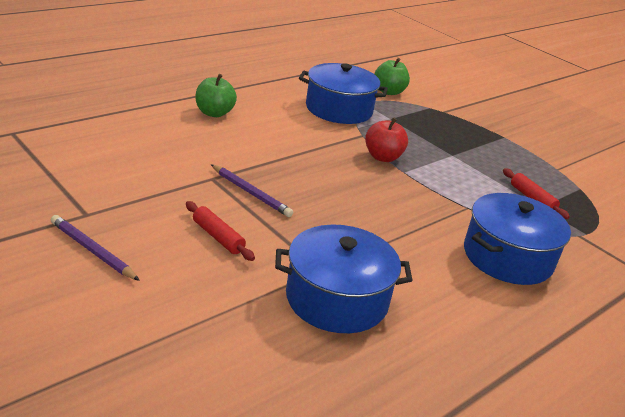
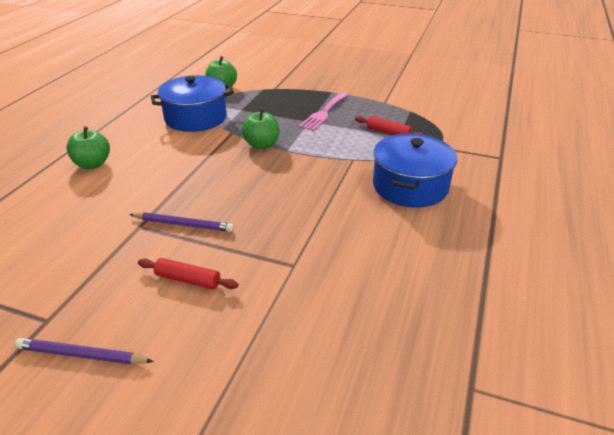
camera: 25 degrees left, 5 degrees up
blue pot [275,224,413,333] -> none
red apple [365,117,408,162] -> green apple [241,108,279,149]
none -> pink fork [299,92,348,131]

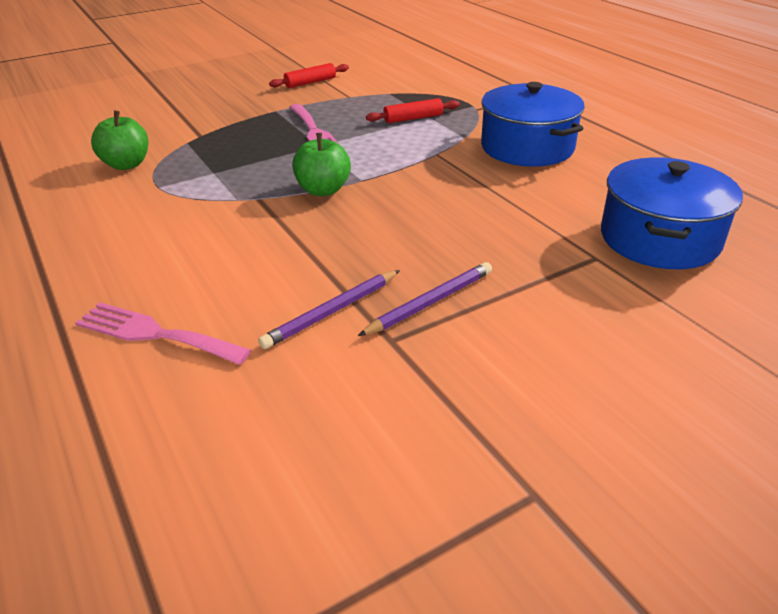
camera: 50 degrees left, 0 degrees up
purple pencil [15,338,154,365] -> purple pencil moved to [258,270,400,349]
green apple [66,126,110,169] -> pink fork [75,302,251,365]
red rolling pin [138,258,238,290] -> red rolling pin moved to [269,63,349,88]
blue pot [151,75,234,132] -> blue pot moved to [601,157,743,269]

